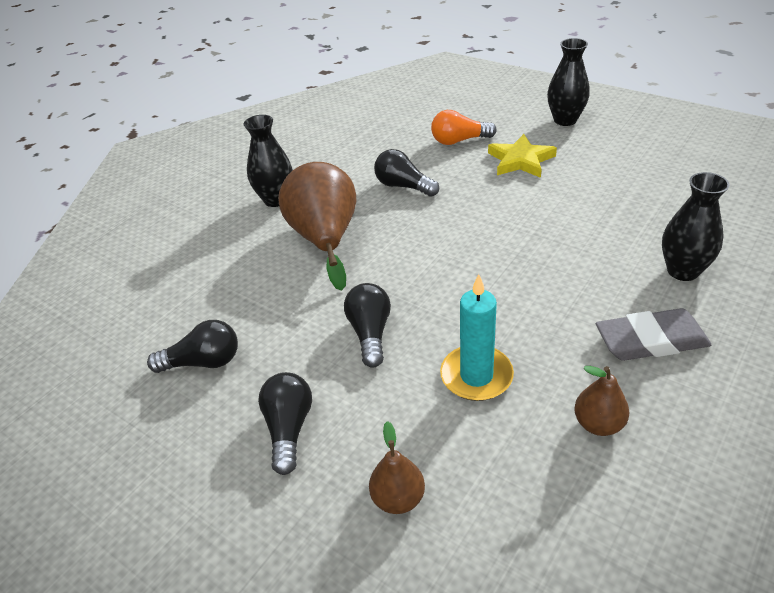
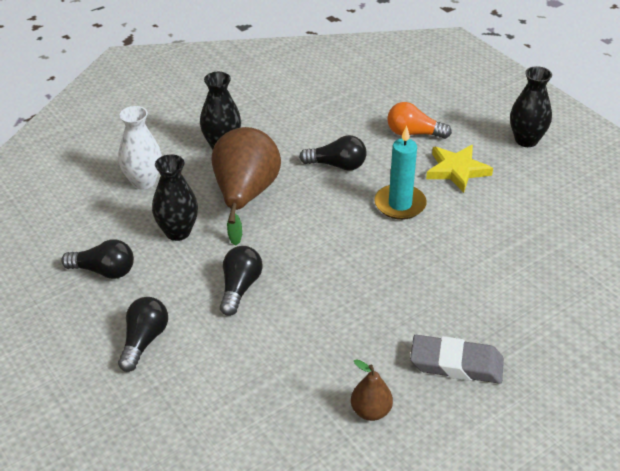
camera: 15 degrees right, 0 degrees up
brown pear [369,421,425,514] -> none
black light bulb [374,149,439,197] -> black light bulb turned 135 degrees clockwise [299,135,367,171]
turquoise candle [440,274,514,401] -> turquoise candle moved to [374,126,427,220]
black vase [662,172,729,281] -> black vase moved to [152,154,198,241]
none -> white vase [118,106,162,189]

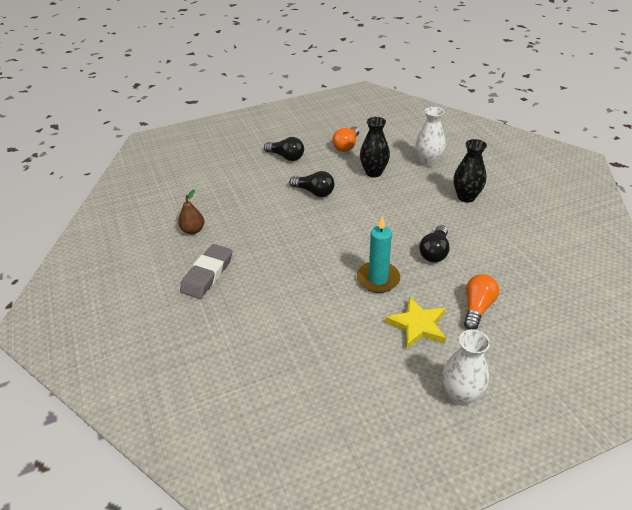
camera: 105 degrees right, 0 degrees up
black light bulb [61,239,134,279] -> orange light bulb [332,126,359,152]
brown pear [212,127,281,246] -> none
black vase [510,66,552,147] -> white vase [442,329,490,406]

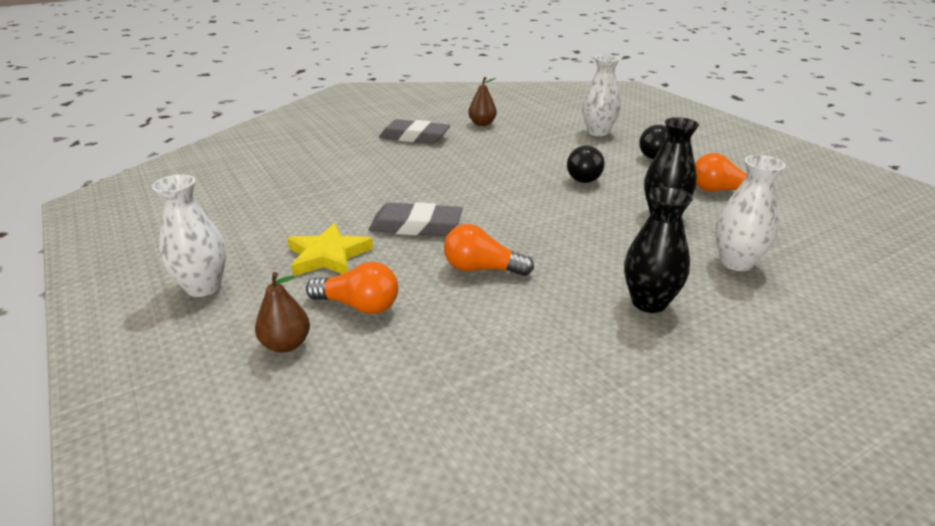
camera: 80 degrees right, 10 degrees down
turquoise candle [357,216,400,293] -> grey eraser [369,202,463,236]
black light bulb [419,225,450,262] -> orange light bulb [444,224,534,276]
none -> brown pear [255,272,310,353]
none -> white vase [582,55,621,136]

